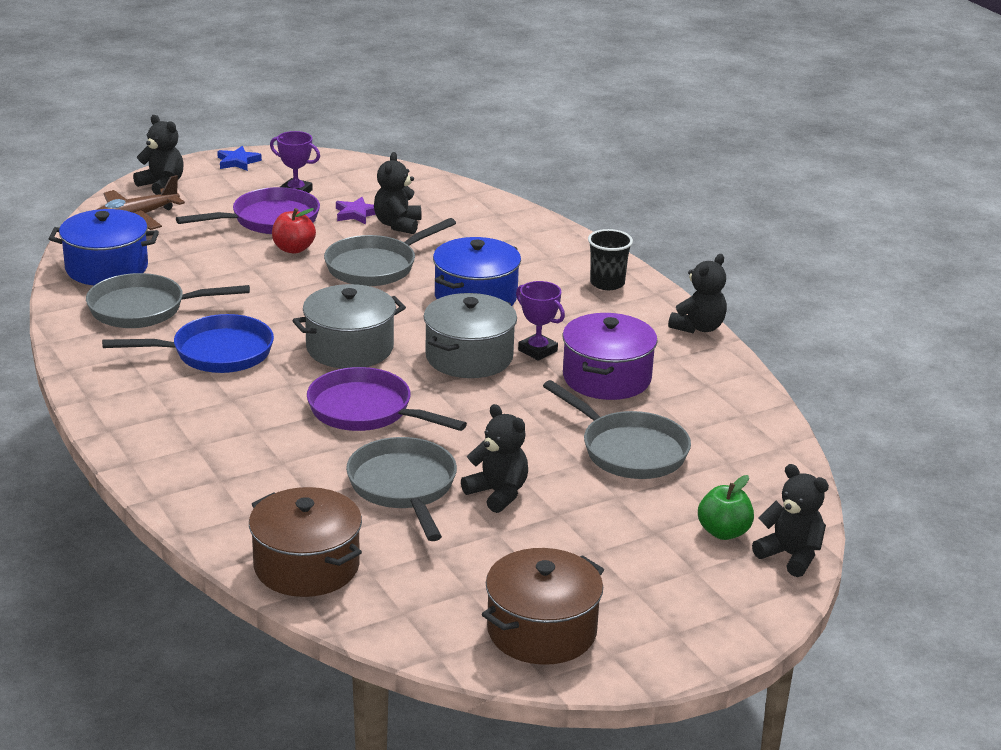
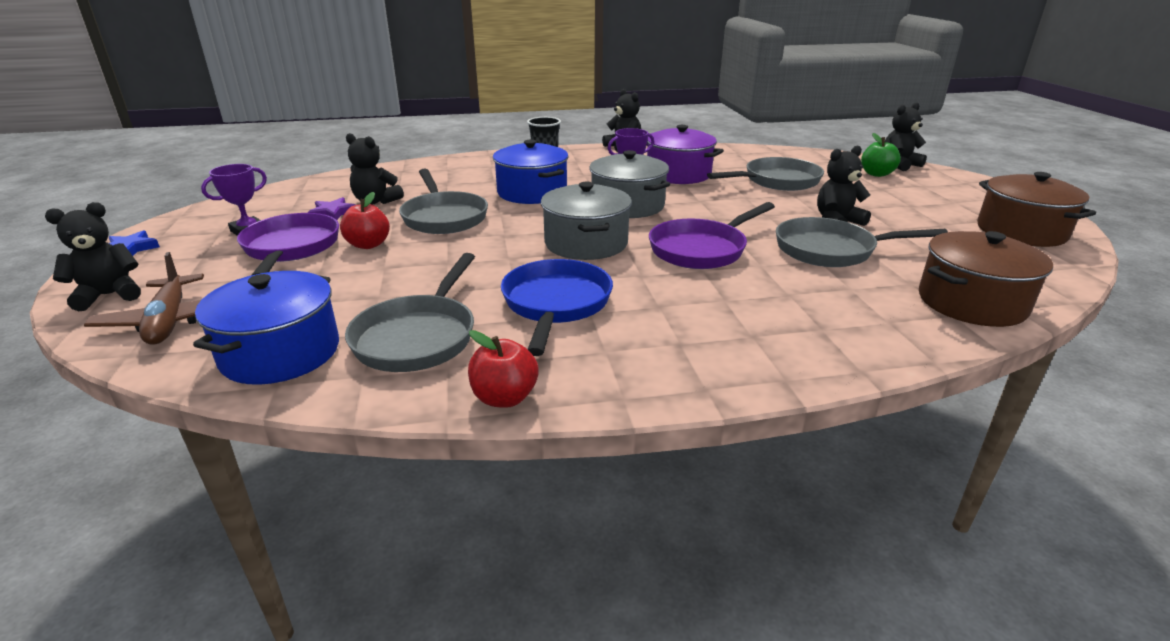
camera: 70 degrees left, 0 degrees up
none -> red apple [468,330,538,408]

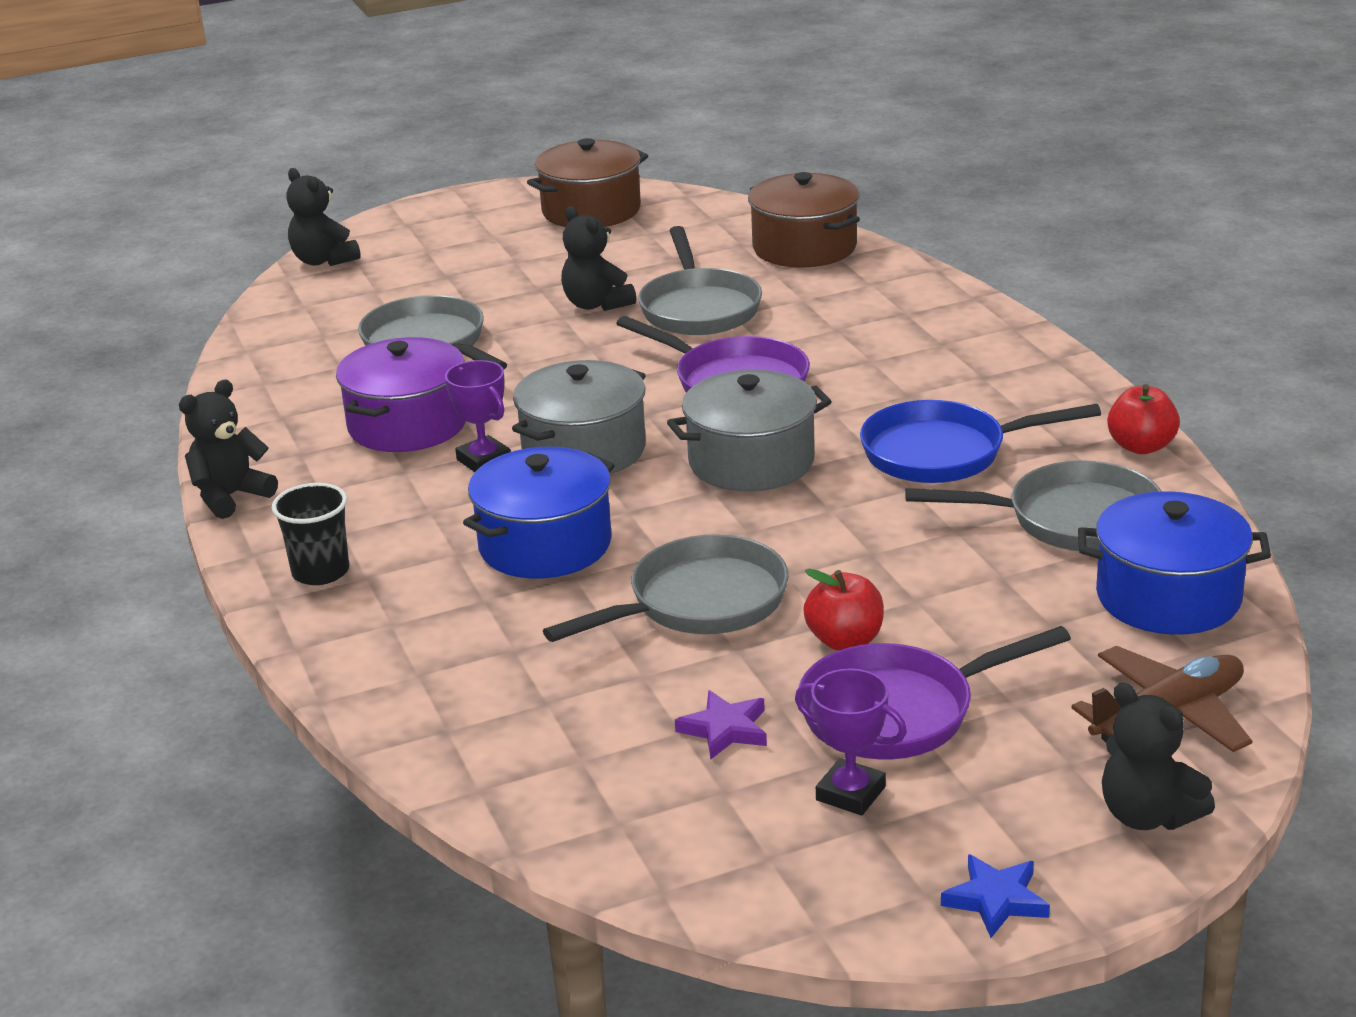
camera: 100 degrees left, 0 degrees up
black teddy bear [346,133,404,205] -> none
green apple [861,133,901,177] -> none

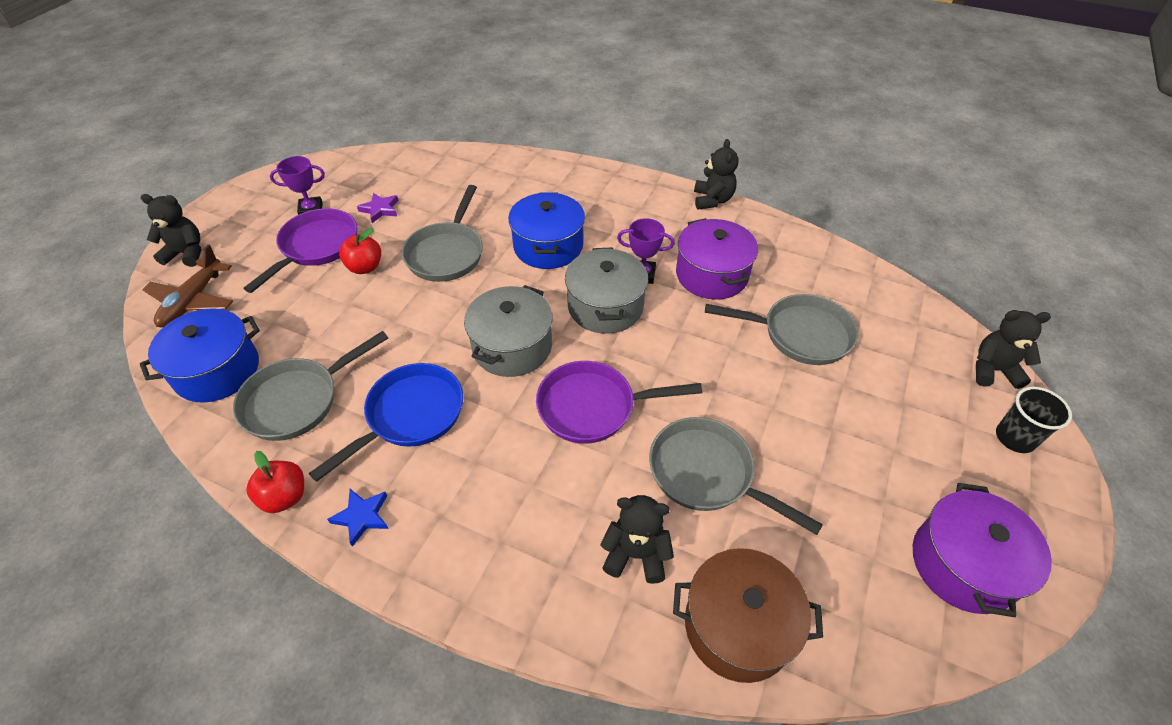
camera: 135 degrees right, 20 degrees up
black cup [272,483,349,585] -> black cup moved to [996,387,1072,453]
brown pot [527,138,648,227] -> purple pot [913,483,1052,617]
black teddy bear [561,206,636,311] -> black teddy bear moved to [600,495,674,584]
blue star [941,854,1050,938] -> blue star moved to [327,489,389,547]

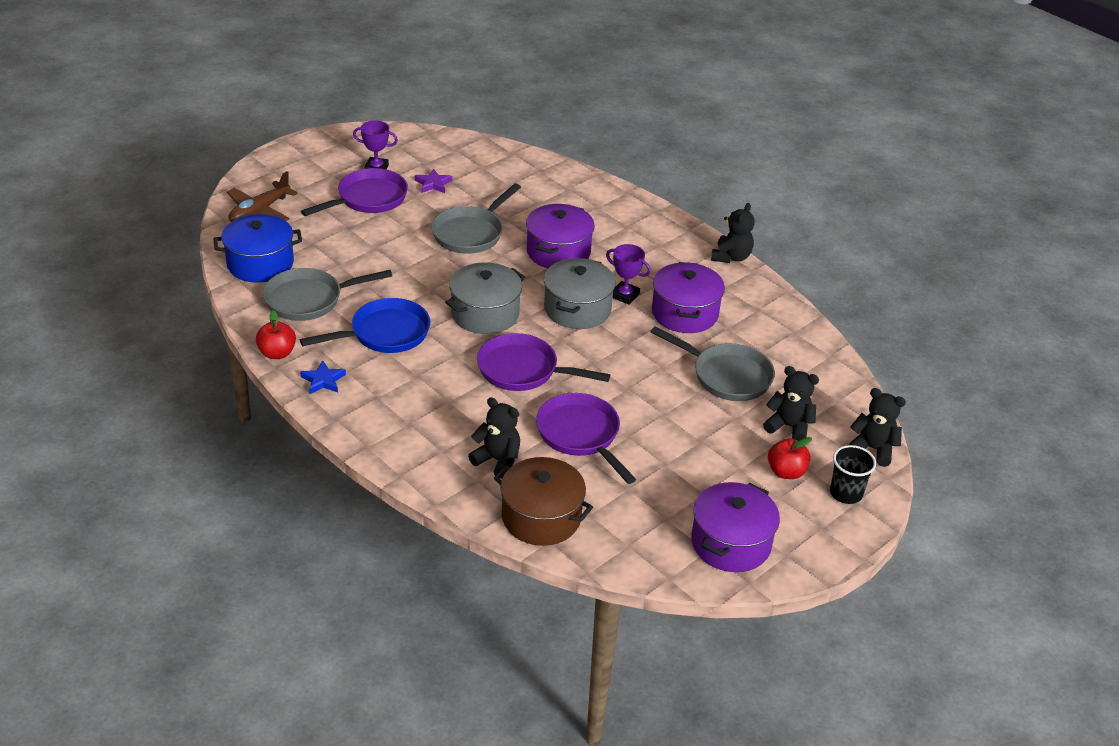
camera: 20 degrees right, 10 degrees down
black teddy bear [141,194,201,267] -> black teddy bear moved to [763,366,819,441]
red apple [339,228,381,274] -> red apple moved to [768,437,812,479]
blue pot [508,192,585,269] -> purple pot [526,204,595,268]
grey pan [649,417,823,535] -> purple pan [536,393,636,484]

